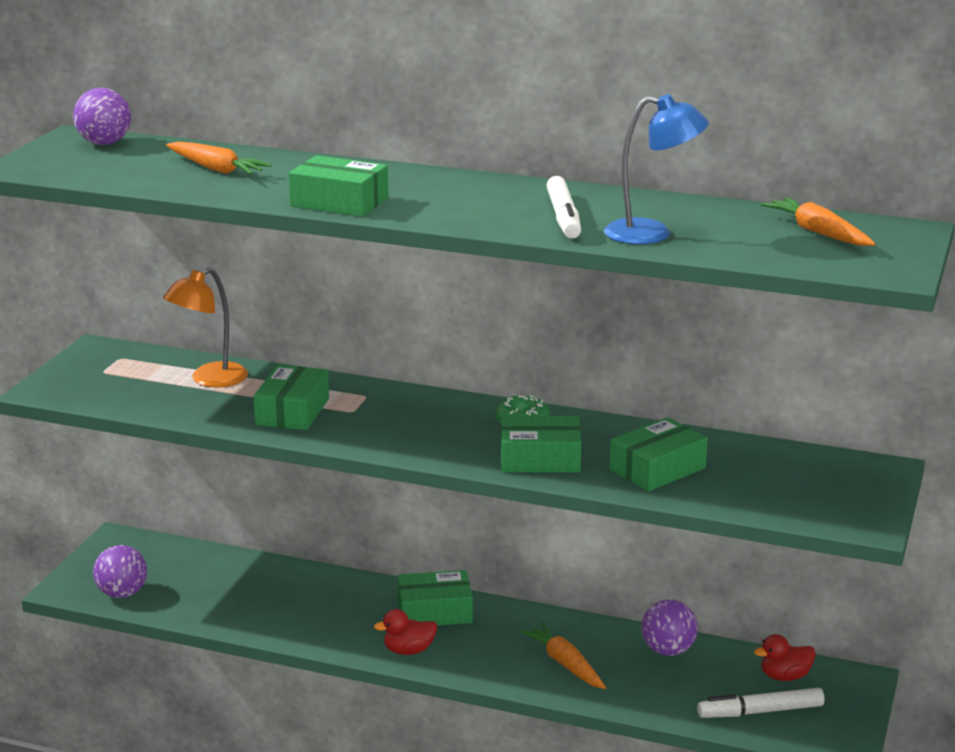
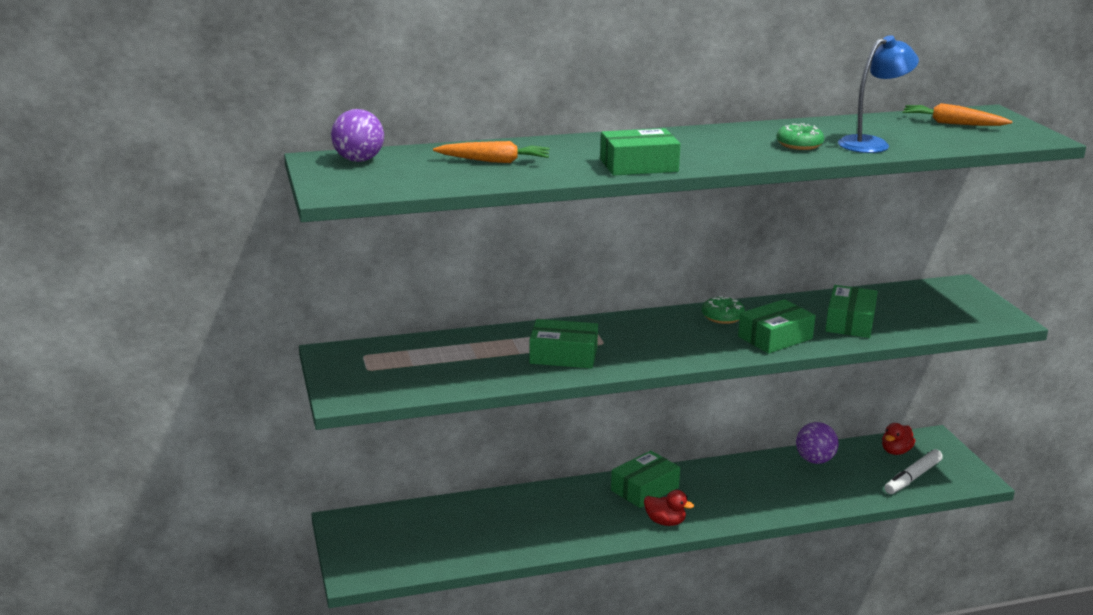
camera: 35 degrees left, 0 degrees up
purple ball [93,545,147,598] -> none
orange lamp [163,268,248,388] -> none
green box [253,365,329,430] -> green box turned 60 degrees counterclockwise [529,319,598,369]
red duck [374,609,437,655] -> red duck turned 105 degrees counterclockwise [644,490,694,526]
orange carrot [520,622,606,689] -> none
white marker [547,176,581,239] -> green donut [776,123,824,150]

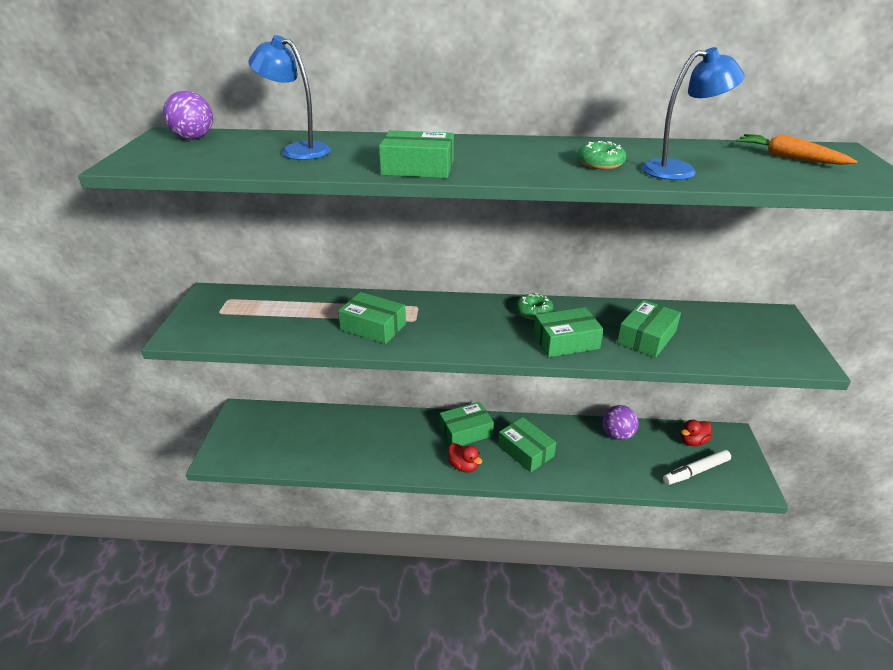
camera: 20 degrees right, 10 degrees up
orange carrot [433,141,550,163] -> blue lamp [248,35,331,160]
none -> green box [498,417,556,472]

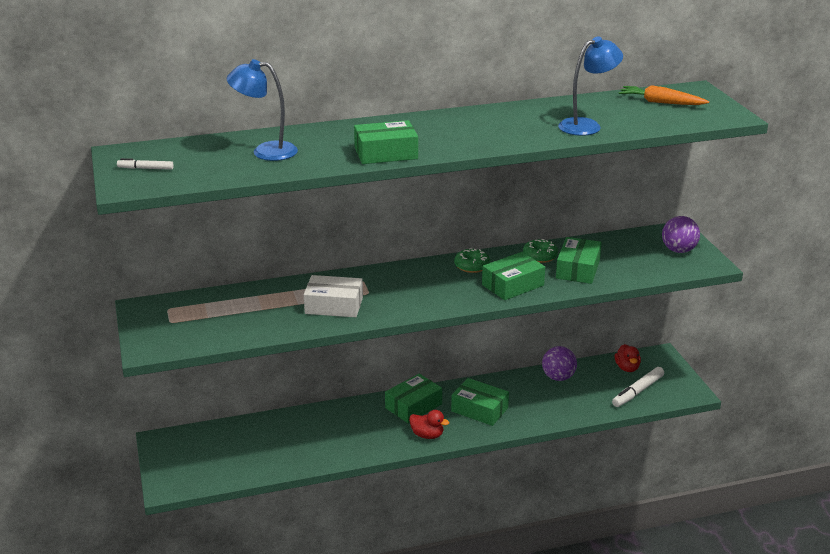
camera: 20 degrees left, 5 degrees down
purple ball [163,91,213,140] -> purple ball moved to [662,216,700,253]
green box [338,292,406,344] -> white box [304,275,363,317]
green donut [577,141,626,170] -> green donut moved to [523,239,558,263]
red duck [681,420,712,446] -> red duck turned 45 degrees counterclockwise [615,344,641,372]
none -> white marker [117,158,174,170]

